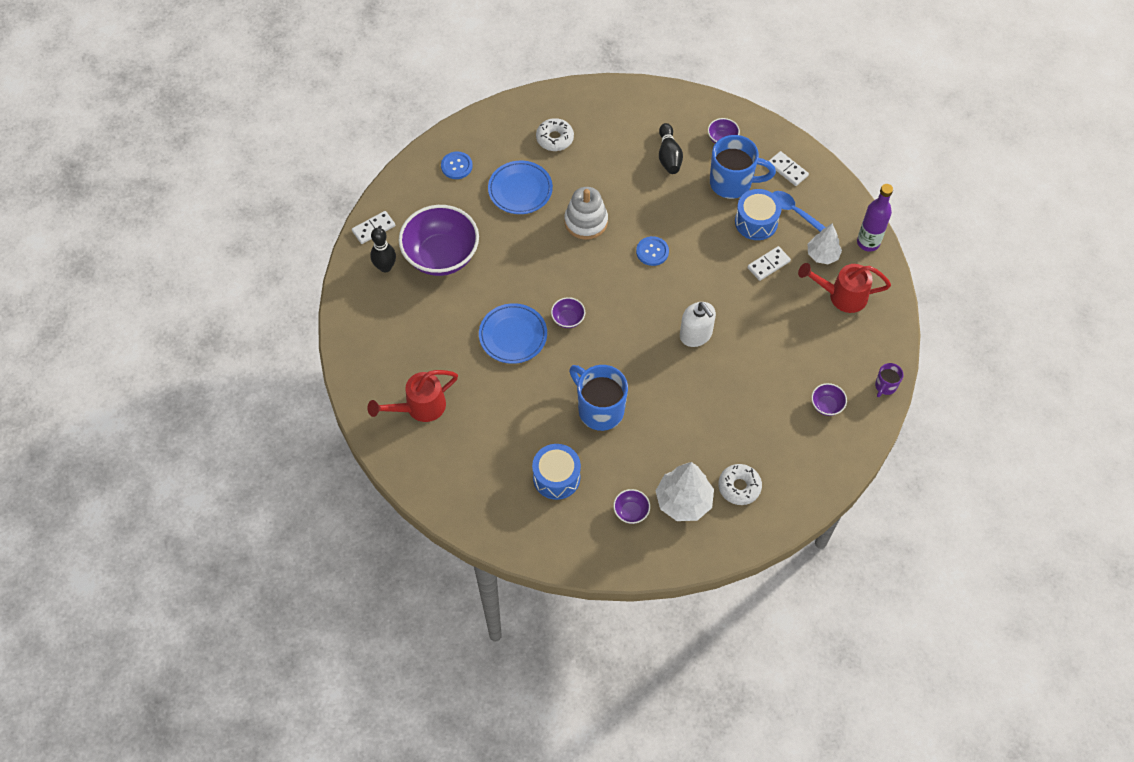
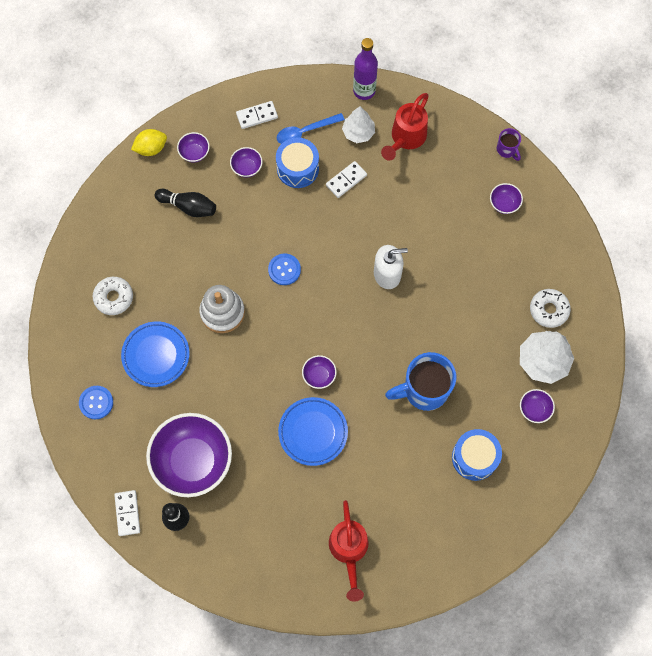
camera: 65 degrees left, 10 degrees up
blue mug [710,135,776,199] -> purple bowl [230,147,263,177]
white domino [747,246,791,281] -> white domino turned 60 degrees clockwise [326,161,367,198]
none -> yellow lemon [131,129,167,156]

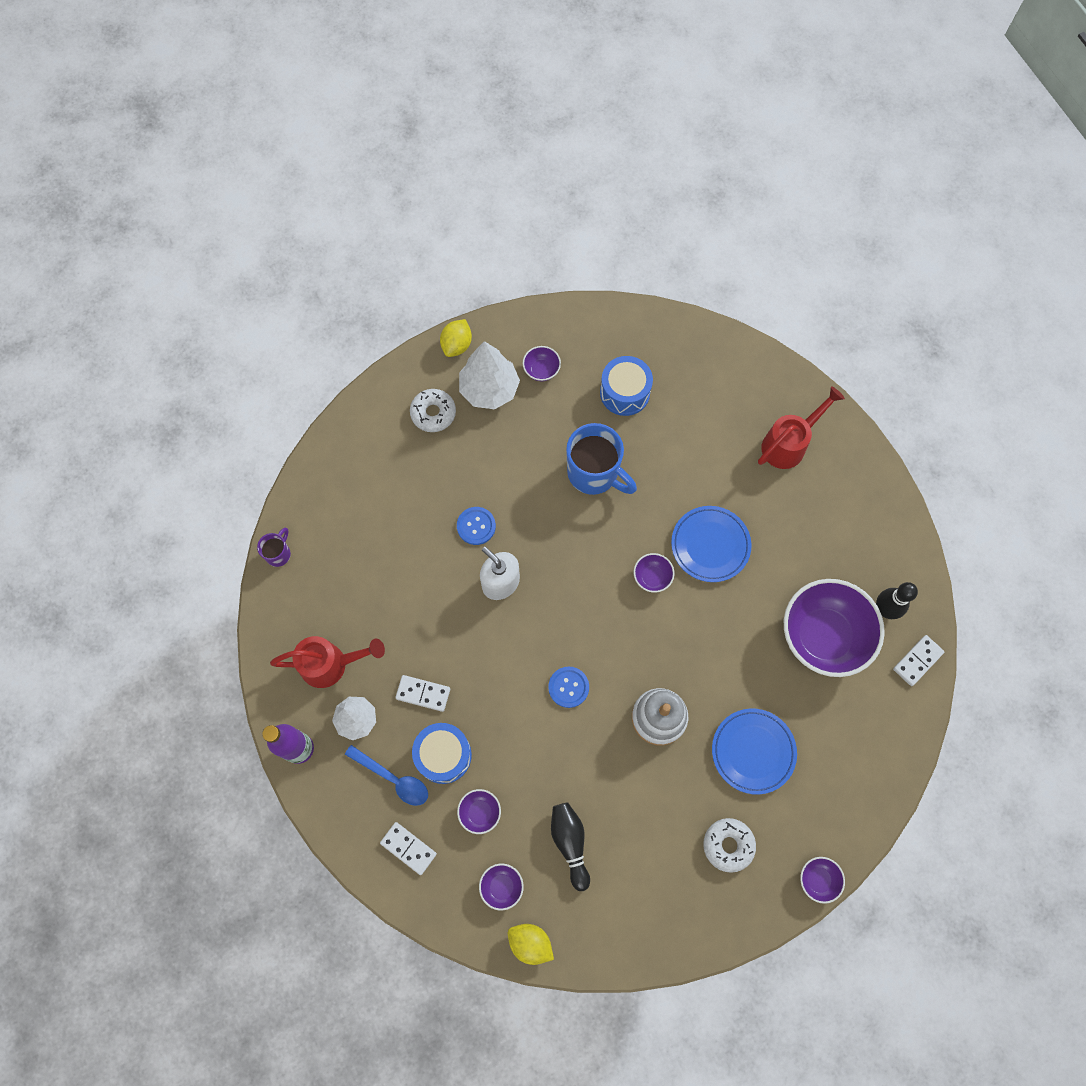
camera: 125 degrees left, 0 degrees up
blue button [79,386,113,419] -> blue button moved to [457,507,496,545]
purple bowl [490,183,523,214] -> purple bowl moved to [800,857,845,904]
none -> yellow lemon [440,319,472,357]

